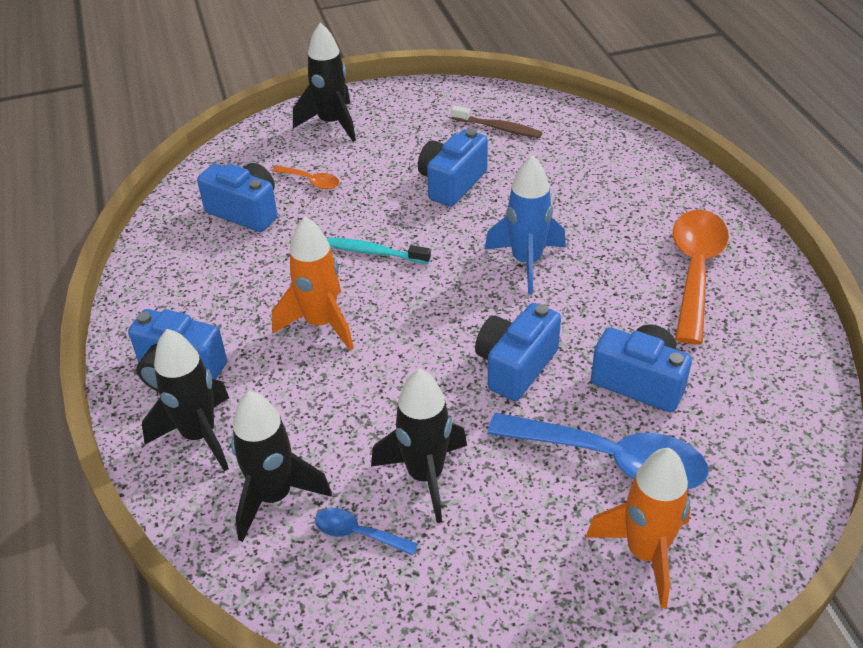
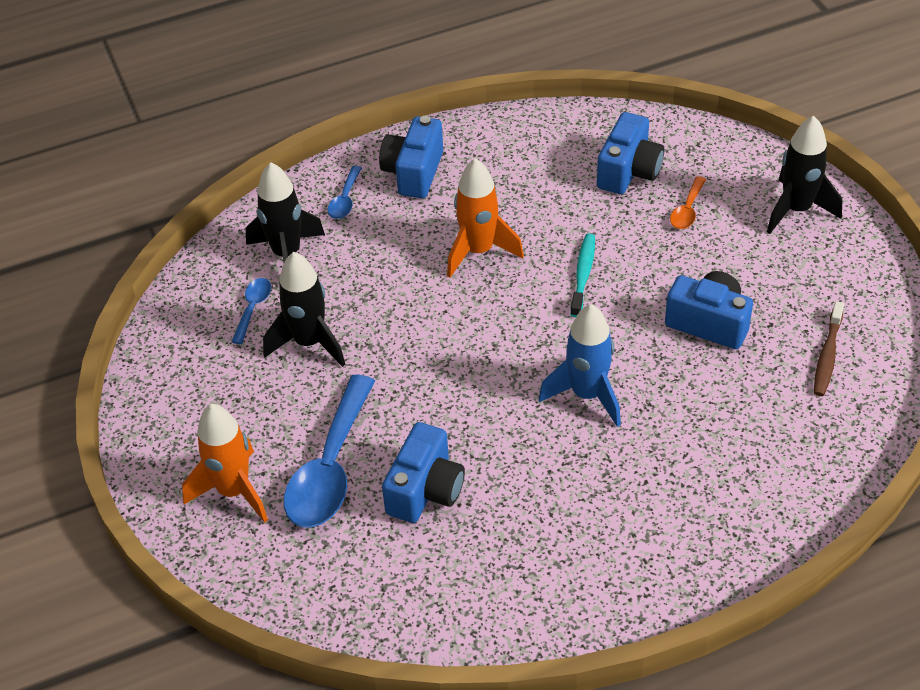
camera: 85 degrees right, 5 degrees up
black rocket [142,329,229,471] -> blue spoon [328,166,362,219]
blue camera [475,303,561,401] -> none
orange spoon [673,210,729,344] -> none

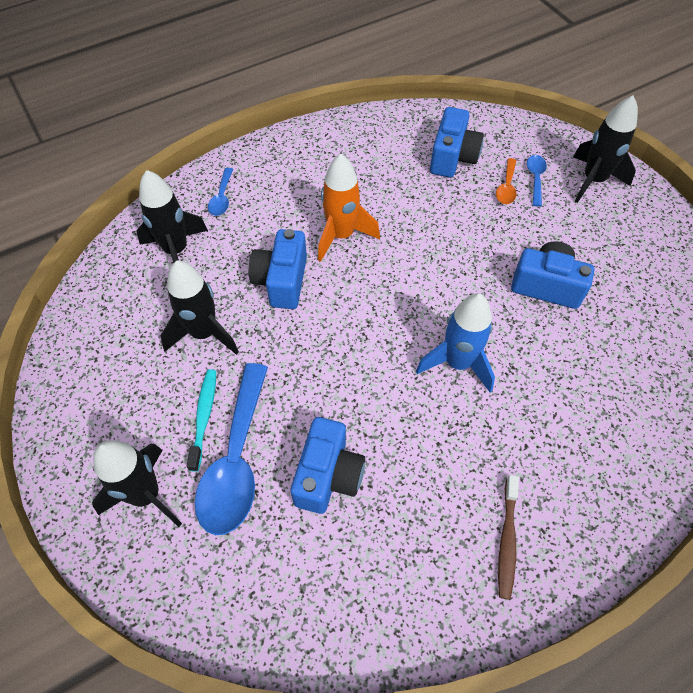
camera: 10 degrees left, 10 degrees up
orange rocket [182,404,268,523] -> black rocket [92,440,182,527]
blue spoon [232,278,271,344] -> blue spoon moved to [527,155,547,207]
blue camera [379,116,443,198] -> blue camera moved to [249,229,307,309]
turquoise toothbrush [570,233,595,317] -> turquoise toothbrush moved to [187,369,216,472]
brown toothbrush [814,301,844,396] -> brown toothbrush moved to [498,475,519,600]

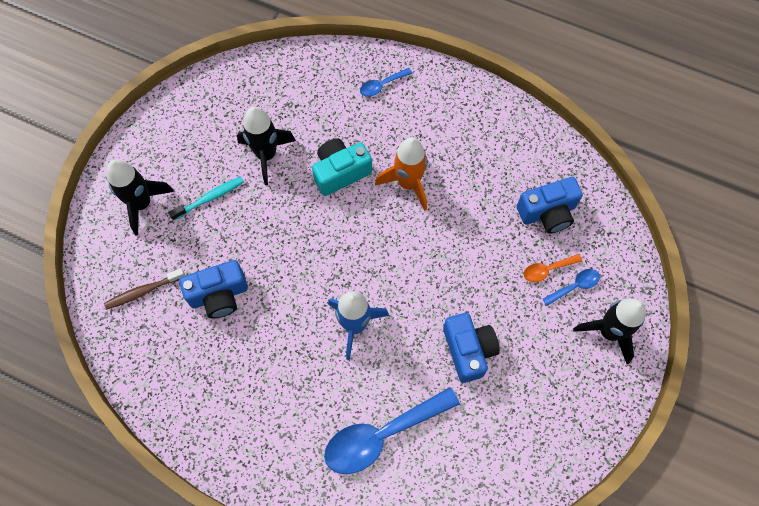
camera: 55 degrees right, 10 degrees up
black rocket [136,170,208,263] -> none
blue spoon [195,363,268,535] -> blue spoon moved to [324,387,460,474]
blue camera [249,229,307,309] -> turquoise camera [312,138,372,196]
brown toothbrush [498,475,519,600] -> brown toothbrush moved to [104,268,185,310]

